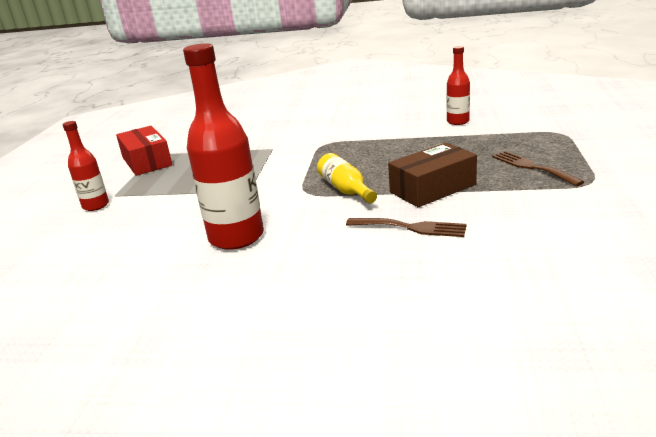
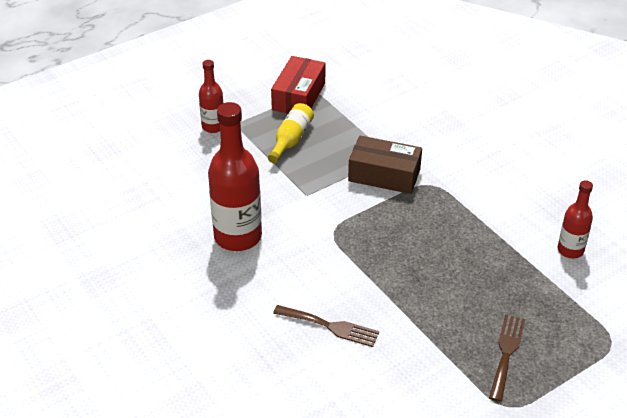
camera: 45 degrees right, 15 degrees up
yellow bottle [317,153,377,203] -> yellow bottle moved to [268,103,314,164]
brown fork [346,218,467,237] -> brown fork turned 45 degrees counterclockwise [273,305,379,347]
brown box [388,143,477,207] -> brown box moved to [348,136,422,194]

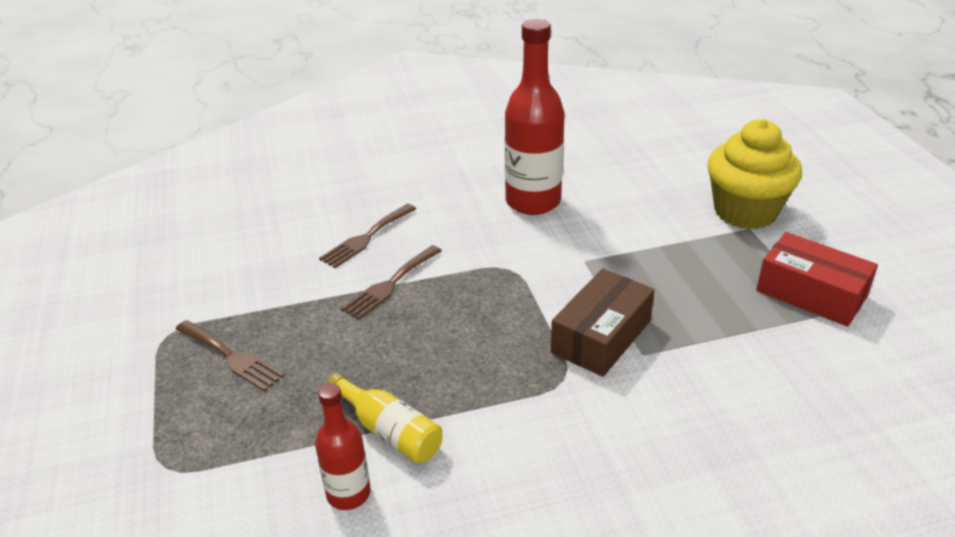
camera: 110 degrees right, 5 degrees down
red bottle [199,60,224,133] -> yellow cupcake [707,119,802,229]
yellow bottle [268,103,314,164] -> yellow bottle moved to [327,373,443,463]
none -> brown fork [341,245,442,320]

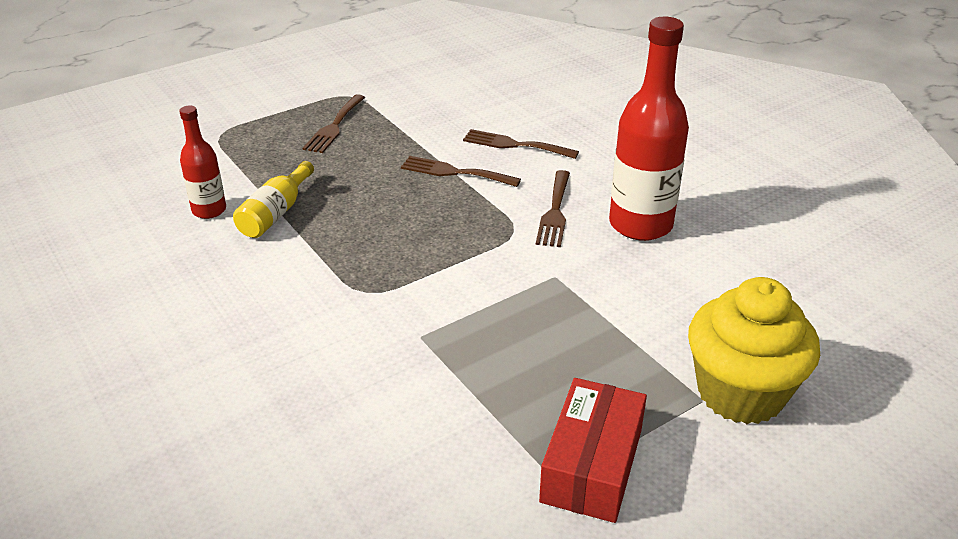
camera: 70 degrees right, 0 degrees up
brown box [551,268,655,377] -> none
none -> brown fork [536,170,570,247]

